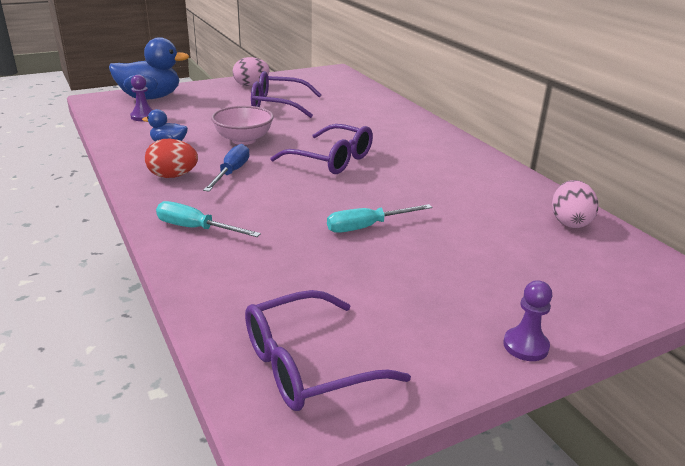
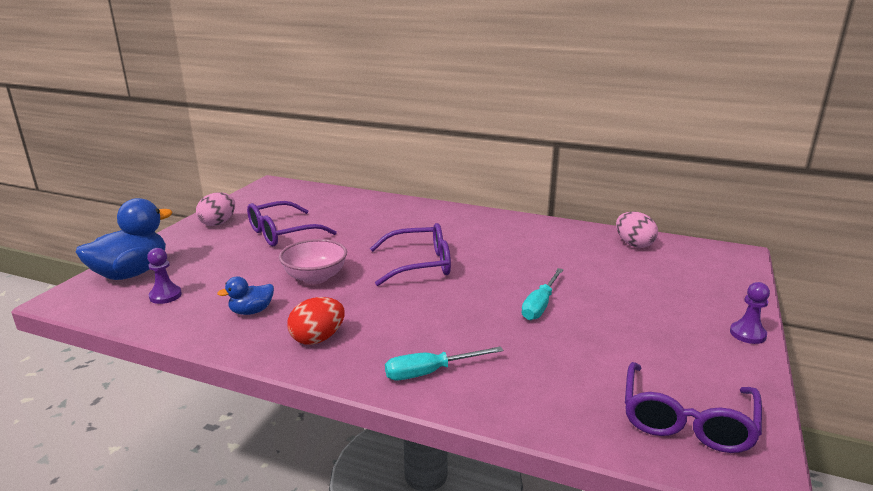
camera: 40 degrees left, 5 degrees down
blue screwdriver [203,144,250,192] -> none

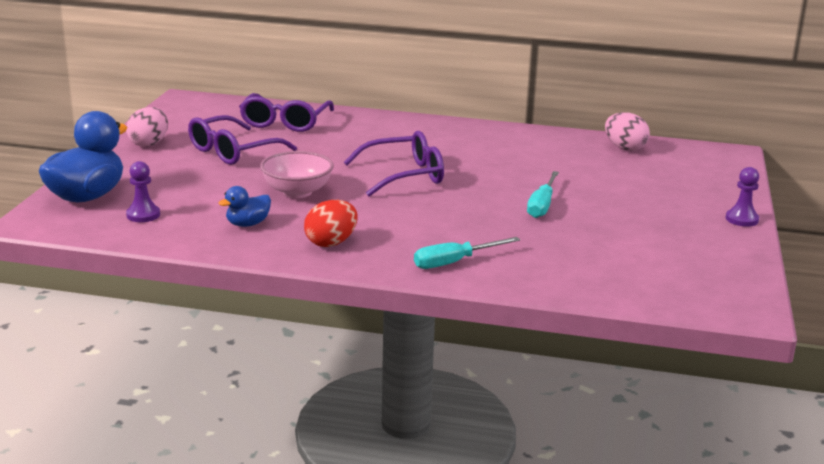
camera: 10 degrees left, 0 degrees up
purple glasses [625,362,762,453] -> purple glasses moved to [239,93,334,132]

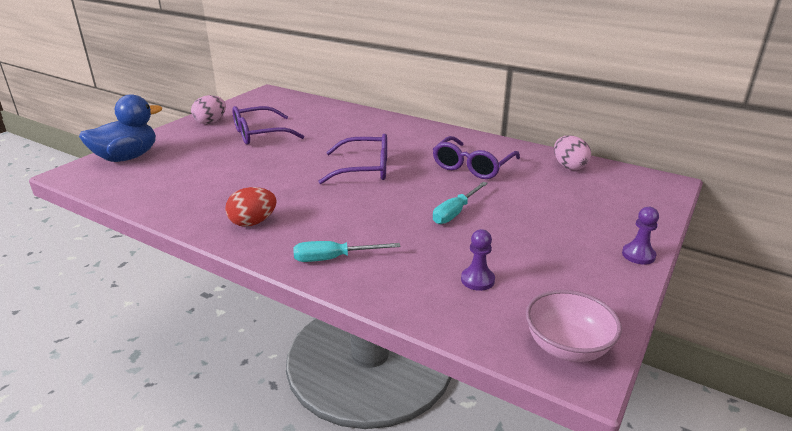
camera: 20 degrees right, 5 degrees up
purple pawn [126,161,160,222] -> purple pawn moved to [461,229,495,291]
blue duck [219,186,271,227] -> none
purple glasses [239,93,334,132] -> purple glasses moved to [433,136,520,179]
pink bowl [260,151,334,198] -> pink bowl moved to [526,290,622,362]

